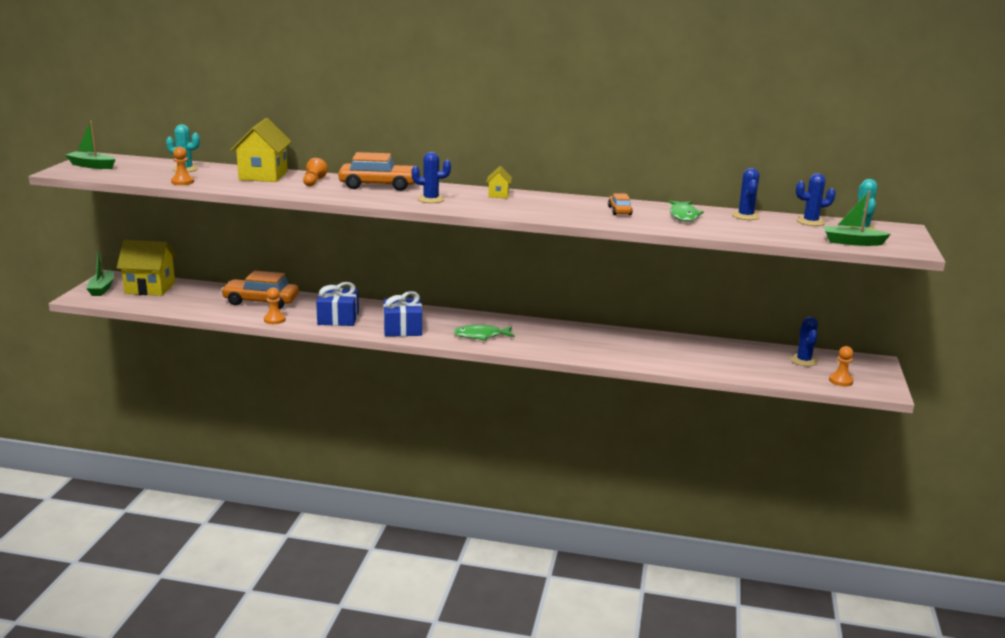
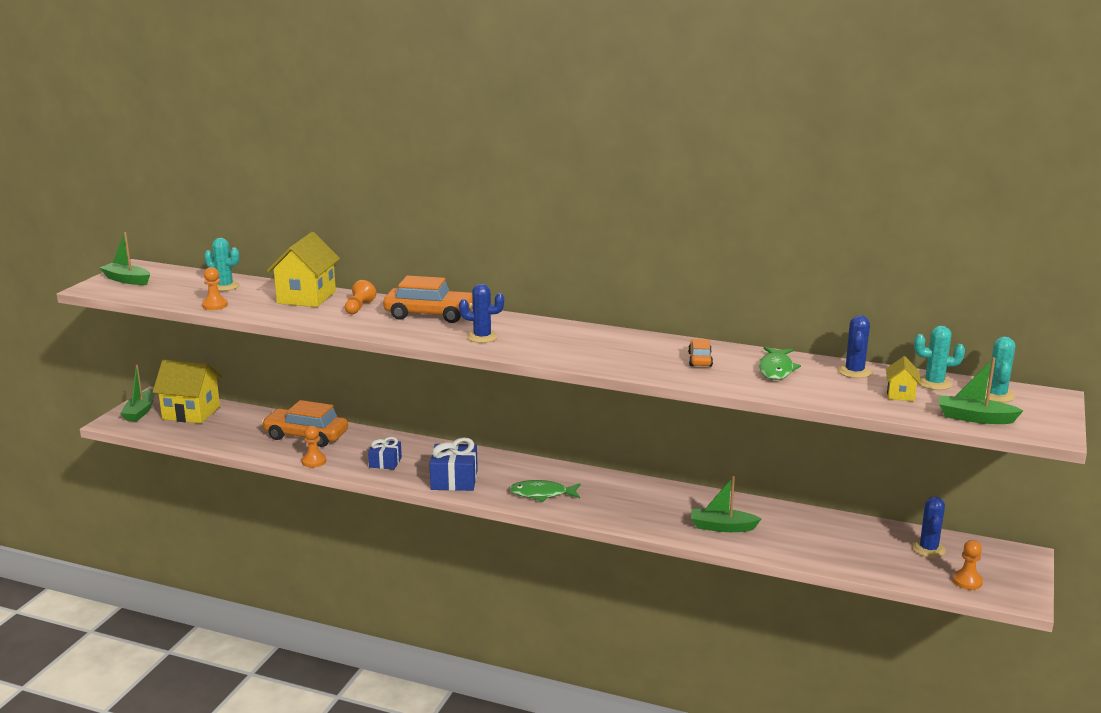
camera: 10 degrees right, 0 degrees up
blue gift [316,282,359,326] -> blue gift [368,437,402,470], size x0.63
yellow house [486,166,512,198] -> yellow house moved to [886,356,921,401]
blue cactus [796,173,836,226] -> turquoise cactus [914,326,965,390]
none -> green boat [691,476,761,532]

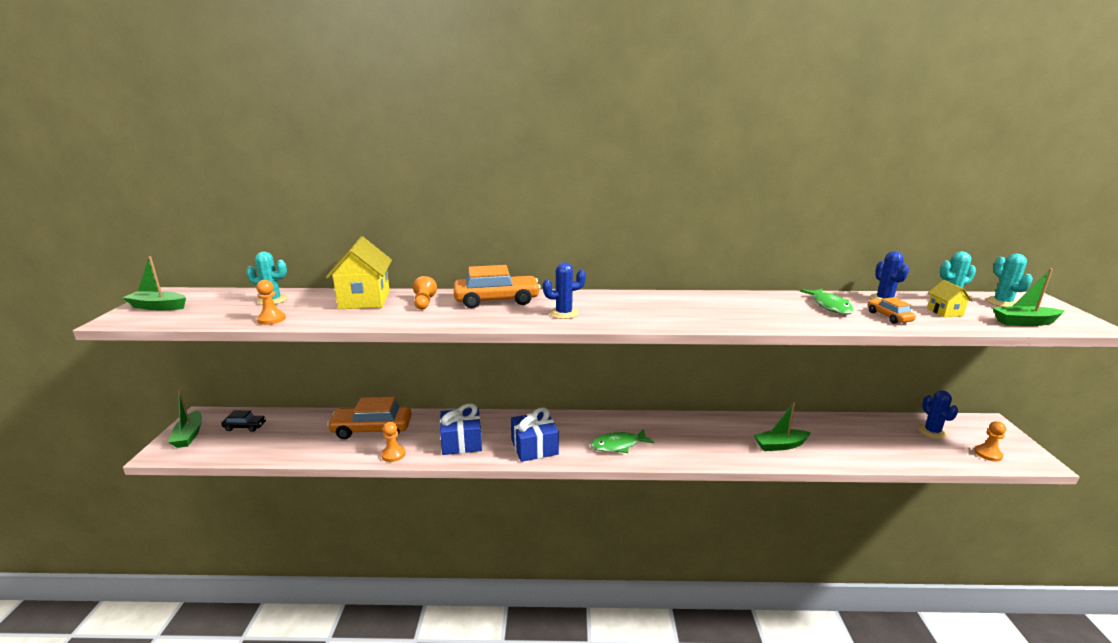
camera: 20 degrees left, 0 degrees up
yellow house [153,359,222,424] -> black car [221,410,266,432]
blue gift [368,437,402,470] -> blue gift [440,403,482,455], size x1.58
orange car [688,339,713,367] -> orange car moved to [868,297,916,324]

